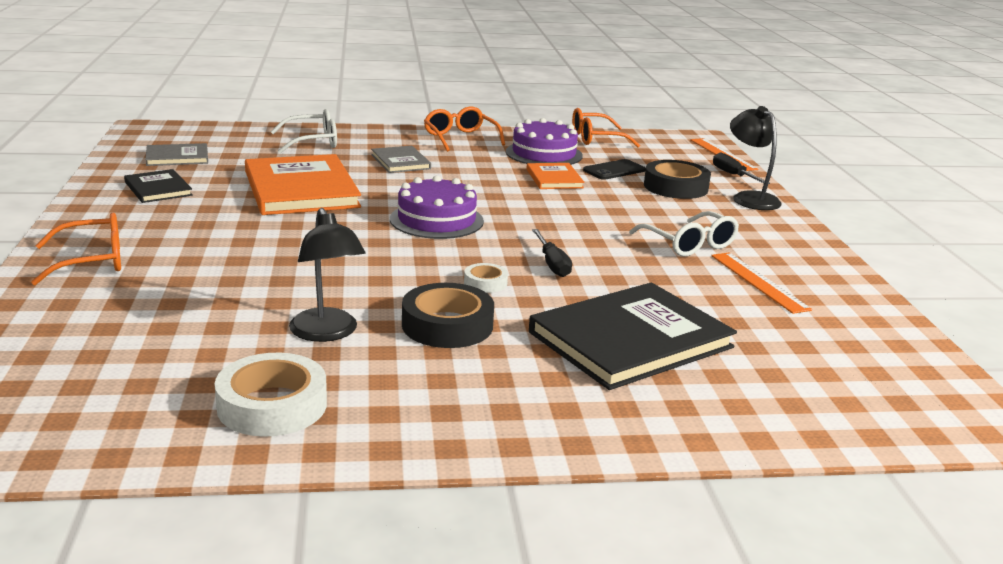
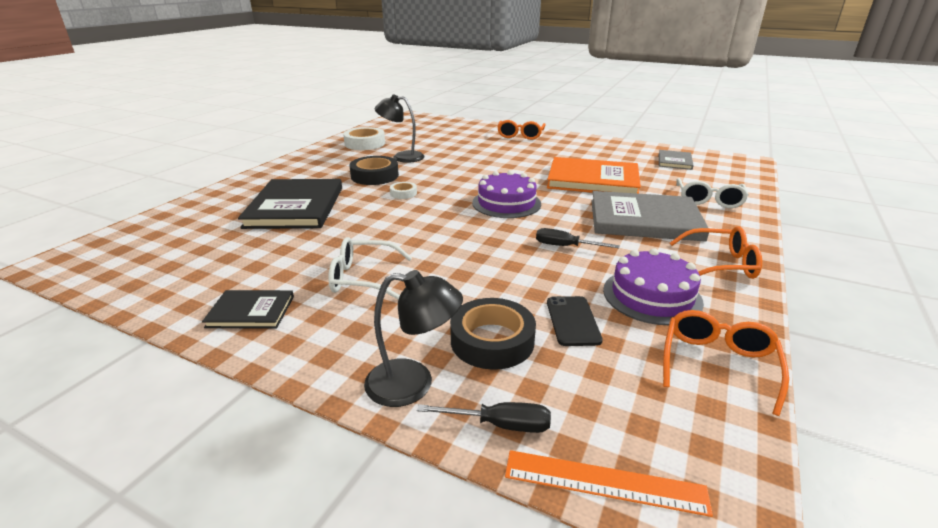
camera: 125 degrees right, 5 degrees up
black book [124,169,193,203] -> black book moved to [202,290,294,329]
grey book [371,146,431,173] -> grey book [591,191,709,242], size x1.97
orange book [526,163,584,189] -> none
black screwdriver [532,229,572,277] -> black screwdriver moved to [536,228,620,248]
orange ruler [711,253,812,314] -> none

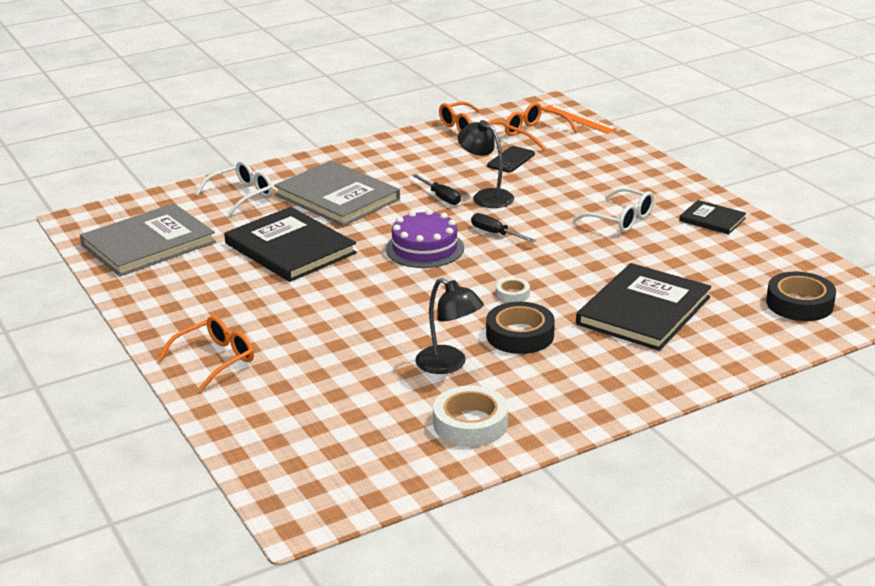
camera: 145 degrees left, 0 degrees up
black lamp [364,270,463,407] -> black lamp moved to [458,120,514,208]
black screwdriver [417,402,551,433] -> black screwdriver moved to [471,213,536,242]
black tape [450,298,536,370] -> black tape moved to [766,271,836,321]
orange book [547,157,641,194] -> black book [224,207,357,282]
purple cake [603,248,704,325] -> none
grey book [659,150,694,170] -> grey book [80,203,216,277], size x1.97
orange glasses [670,226,762,279] -> orange glasses moved to [505,102,578,151]

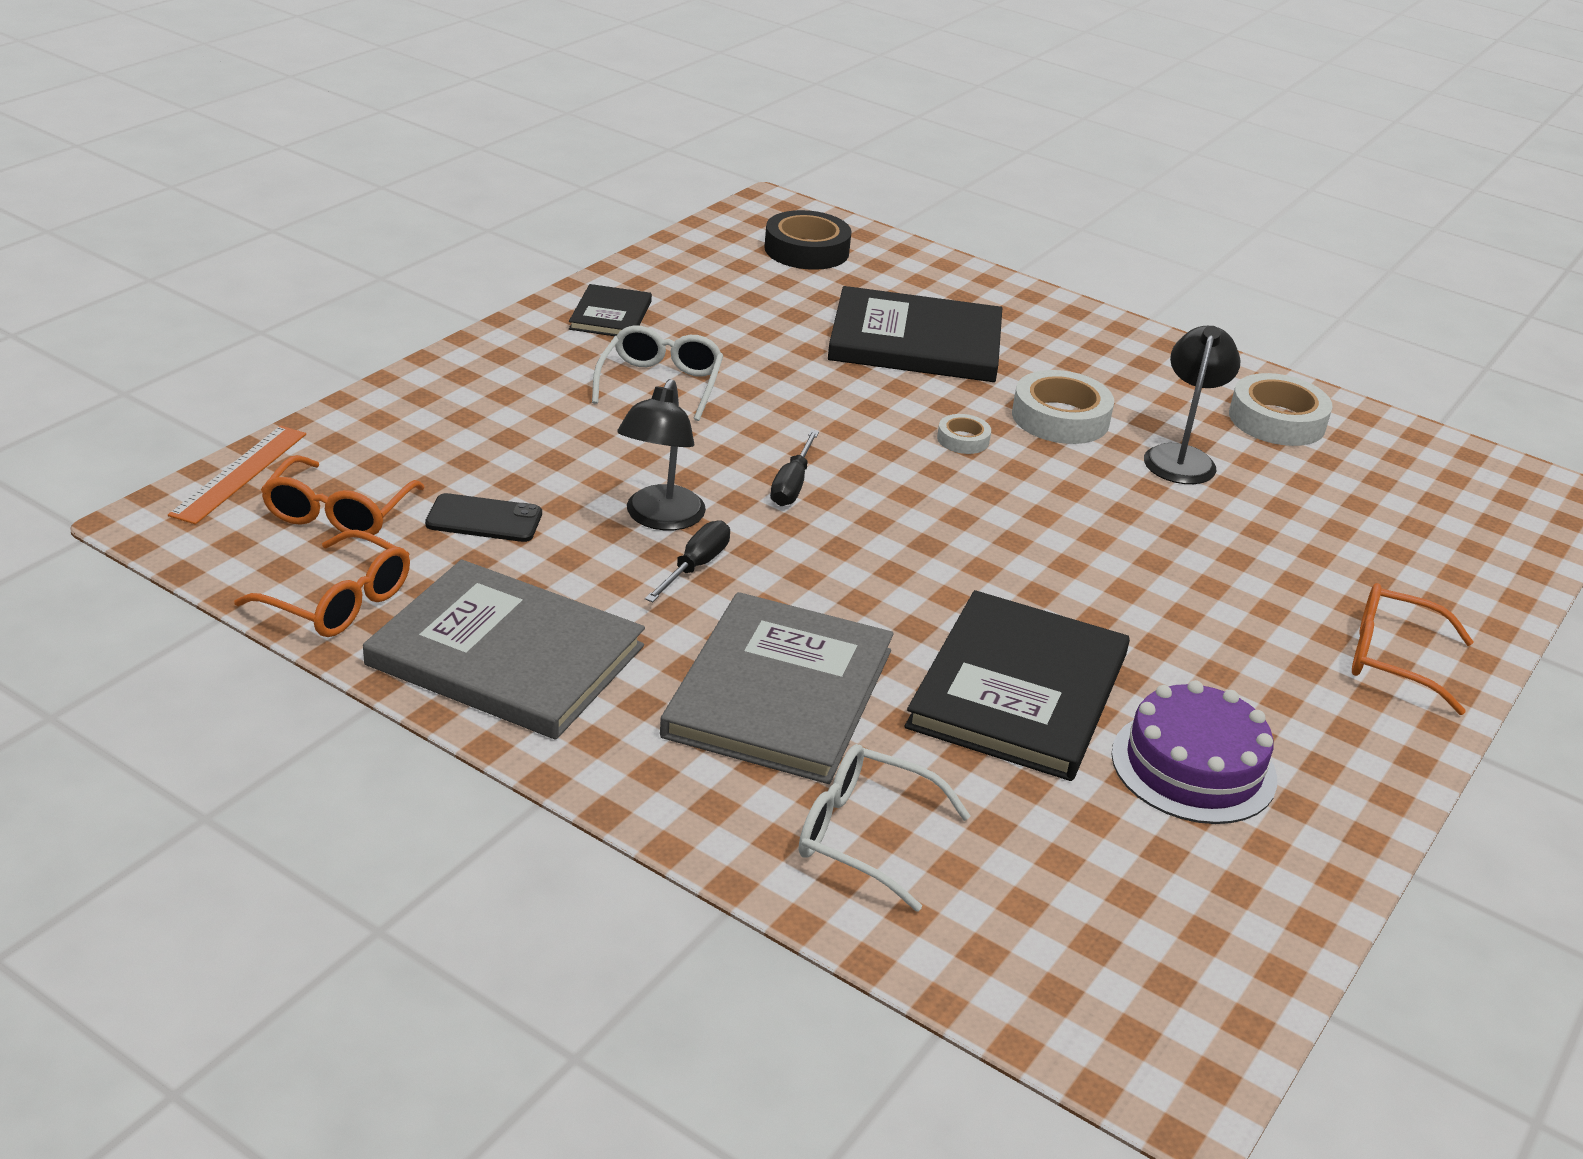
camera: 120 degrees left, 5 degrees up
grey book [80,203,216,277] -> grey book moved to [363,559,645,740]
purple cake [386,209,464,268] -> purple cake moved to [1111,680,1277,824]
black tape [486,302,555,354] -> white tape [1012,370,1114,444]

